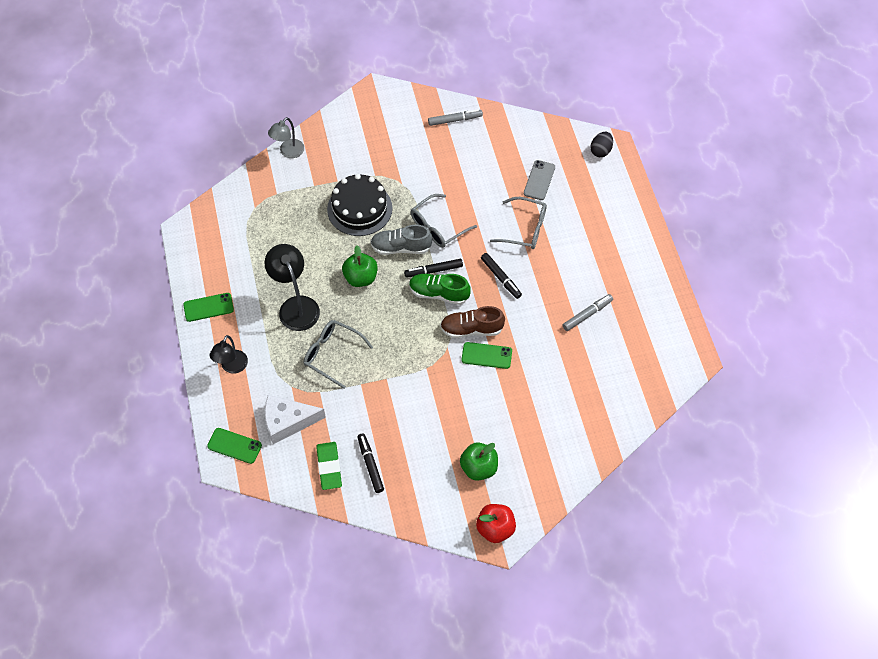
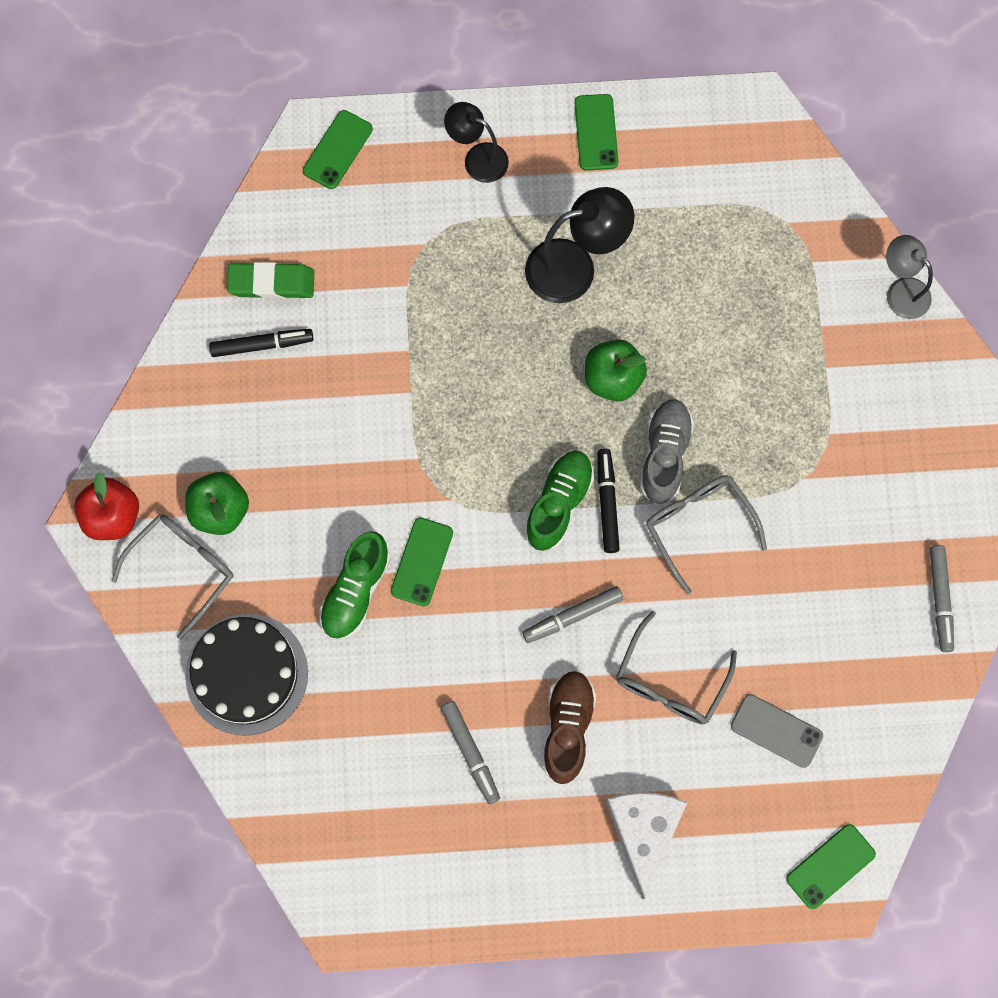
camera: 100 degrees right, 15 degrees up
white cheese [265,395,326,444] -> white cheese moved to [606,792,688,899]
grey glasses [303,320,373,389] -> grey glasses moved to [112,514,233,639]
black cake [327,174,392,236] -> black cake moved to [185,614,308,736]
brown shoe [440,306,505,338] -> brown shoe moved to [542,671,596,785]
black marker [481,253,522,299] -> grey marker [522,586,623,643]
black egg [591,132,613,157] -> green phone [786,824,876,909]
none -> green shoe [319,531,391,640]

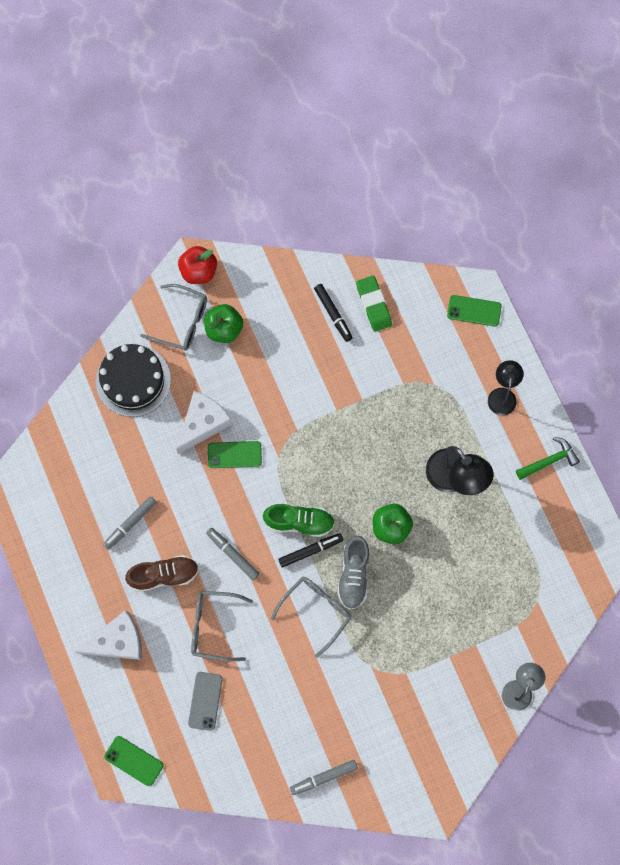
camera: 70 degrees right, 0 degrees up
green shoe [319,531,391,640] -> white cheese [176,391,233,454]
green phone [575,94,619,171] -> green hammer [516,437,580,480]
grey shoe [640,399,694,505] -> grey shoe turned 105 degrees clockwise [337,536,369,610]

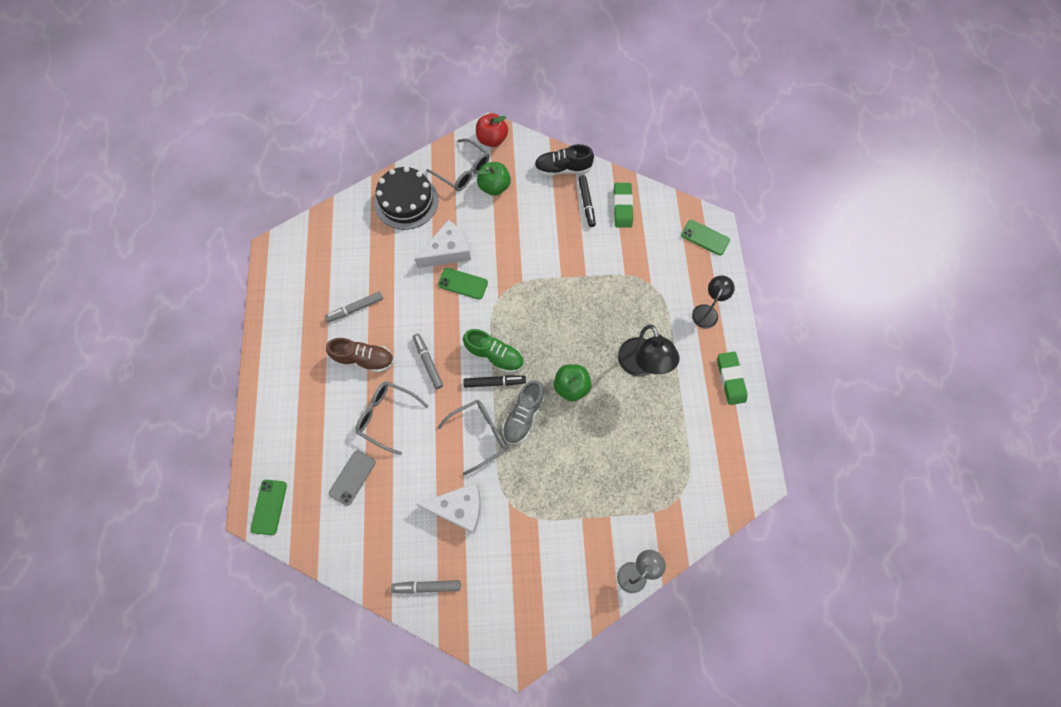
camera: 20 degrees right, 5 degrees down
white cheese [74,610,142,660] -> white cheese moved to [417,483,481,533]
green phone [104,736,163,786] -> green phone turned 45 degrees clockwise [250,480,287,535]
green hammer [516,437,580,480] -> green eraser [717,352,747,405]
none -> black shoe [534,144,594,176]

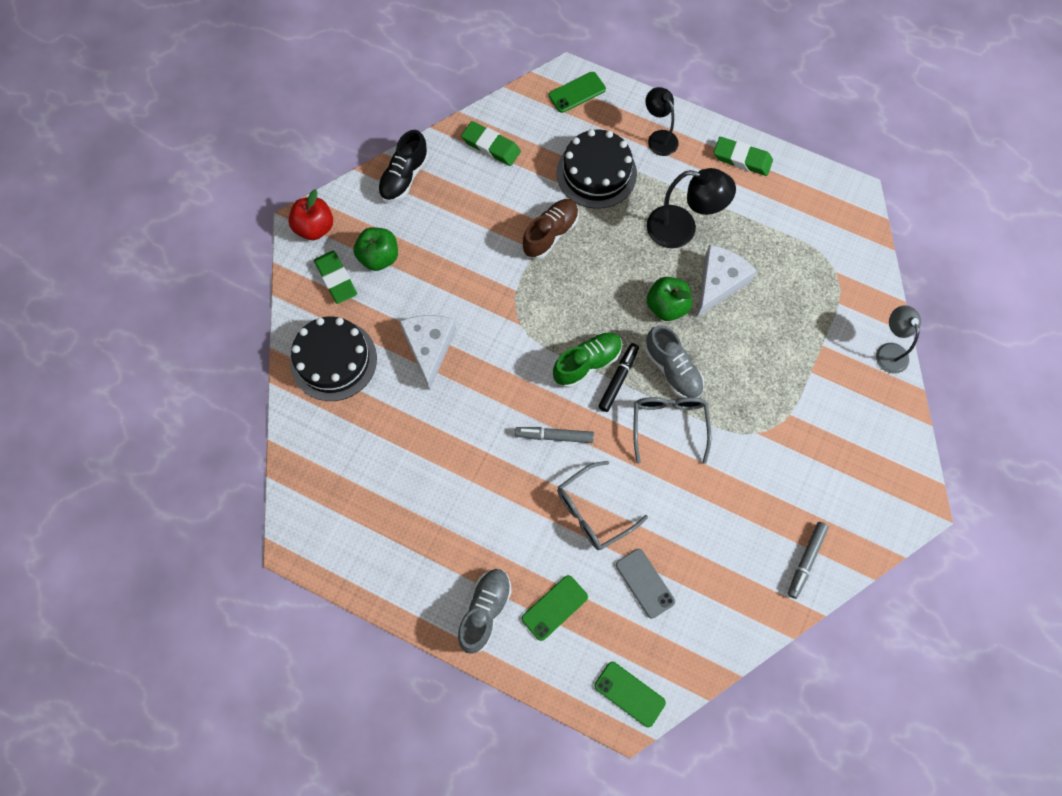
camera: 60 degrees left, 0 degrees up
grey marker [325,292,383,322] -> none
brown shoe [326,338,394,372] -> brown shoe moved to [522,199,579,259]
white cheese [417,483,481,533] -> white cheese moved to [697,245,757,317]
grey glasses [426,138,489,191] -> green eraser [314,251,357,304]
green phone [438,268,488,300] -> green phone moved to [521,575,588,641]
black marker [578,176,596,227] -> none
none -> grey shoe [457,569,512,654]
none -> black cake [557,129,637,209]

